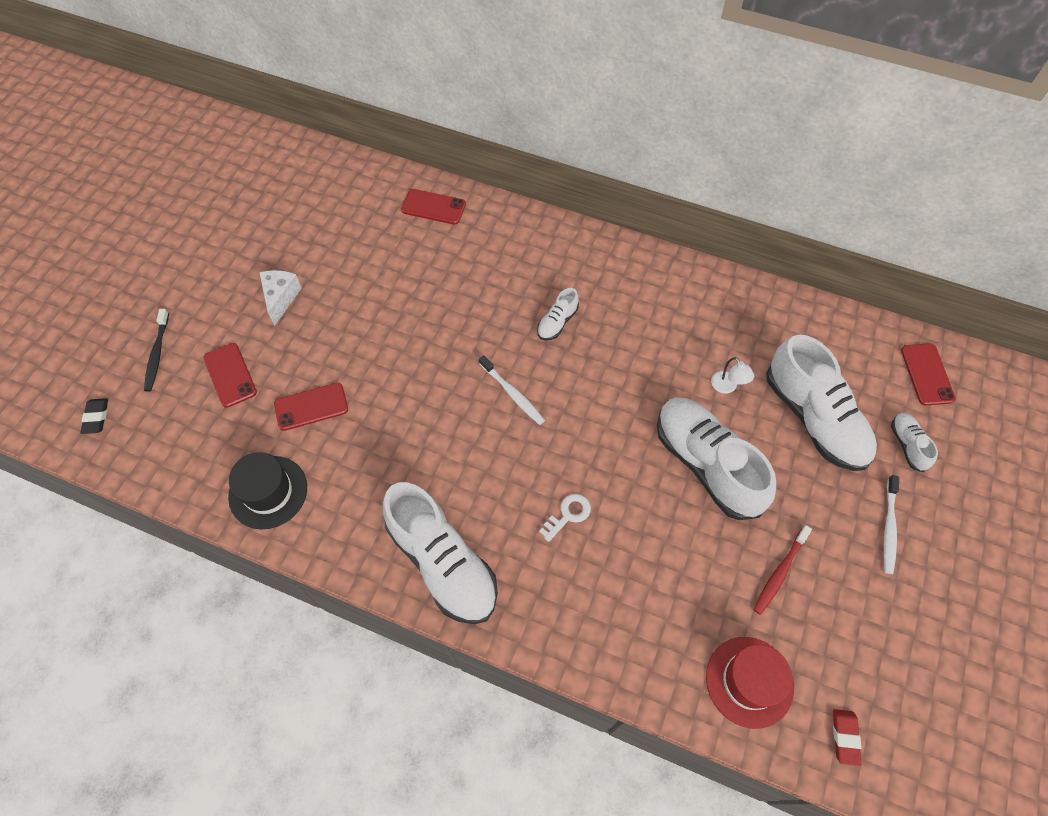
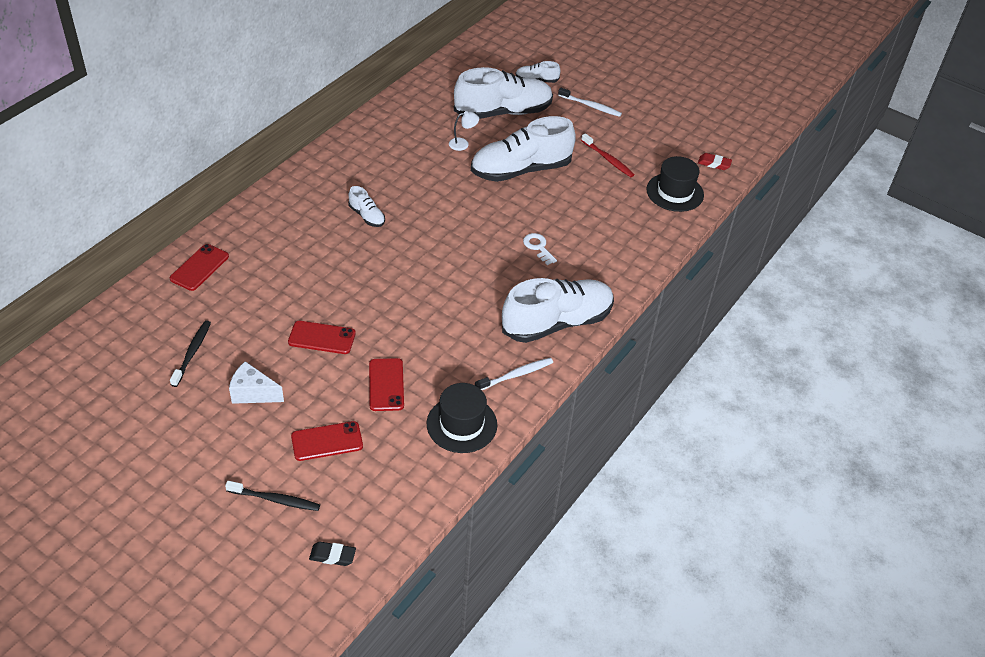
camera: 80 degrees left, 15 degrees down
white toothbrush [479,355,545,425] -> white toothbrush moved to [475,358,553,390]
red hat [706,637,794,729] -> black hat [646,156,704,212]
red phone [901,343,956,406] -> red phone moved to [288,321,356,354]
none -> black toothbrush [170,320,211,387]

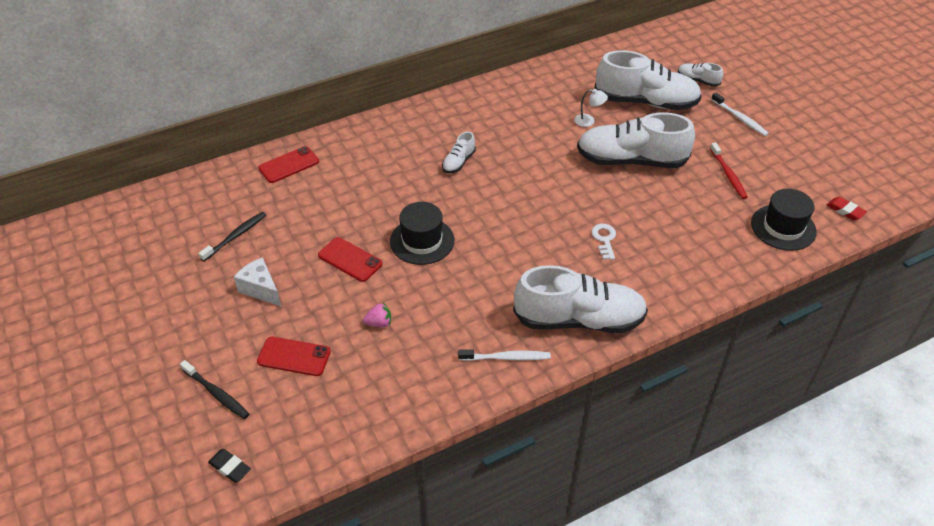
camera: 30 degrees right, 0 degrees up
white shoe [348,186,385,227] -> white shoe turned 45 degrees clockwise [442,132,476,173]
red phone [369,358,404,411] -> pink strawberry [363,303,391,327]
black hat [427,383,497,453] -> black hat moved to [390,202,454,265]

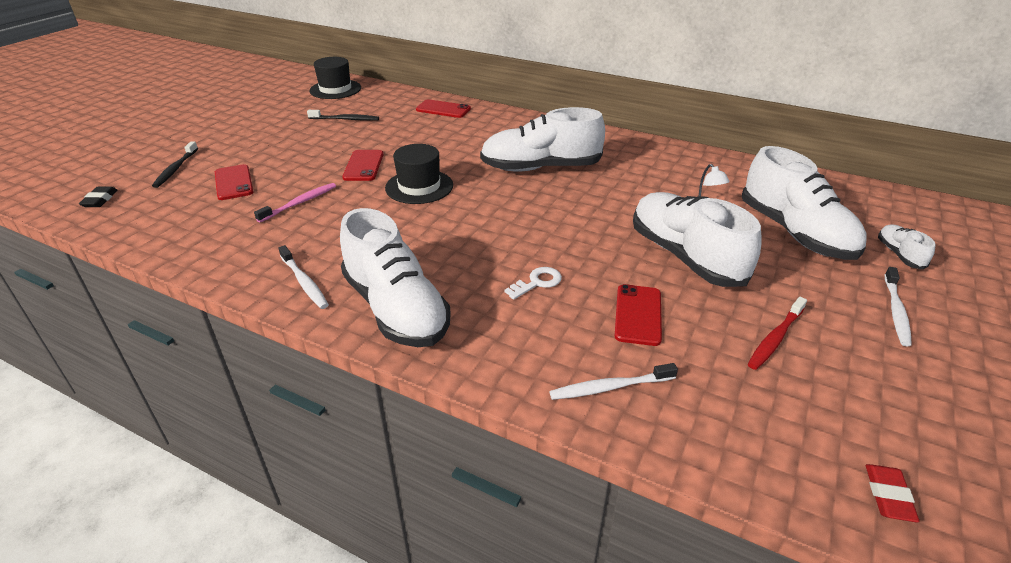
camera: 55 degrees right, 10 degrees down
white cheese [234,257,281,306] -> none
pink strawberry [363,303,391,327] -> pink toothbrush [254,183,336,223]
white shoe [442,132,476,173] -> white shoe [480,107,605,171], size x2.24
black hat [751,189,817,251] -> black hat moved to [309,57,361,99]
none -> white toothbrush [549,363,678,400]
none -> red phone [615,284,662,346]

